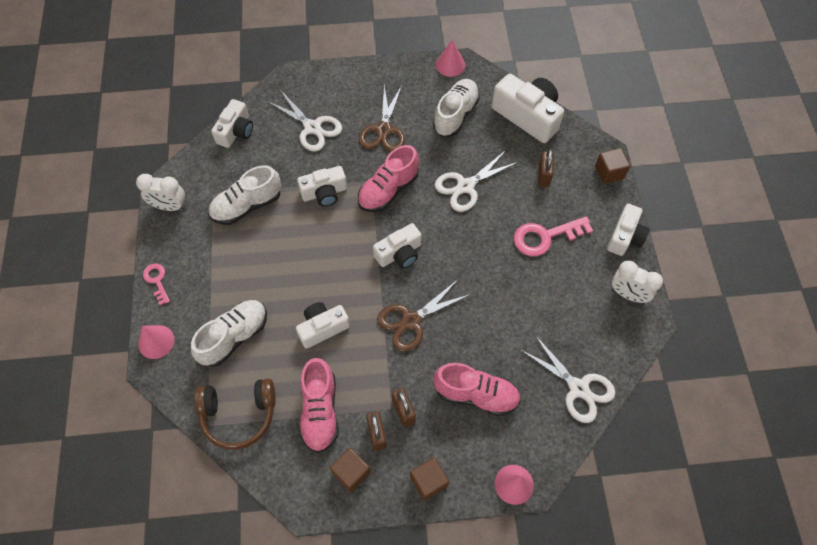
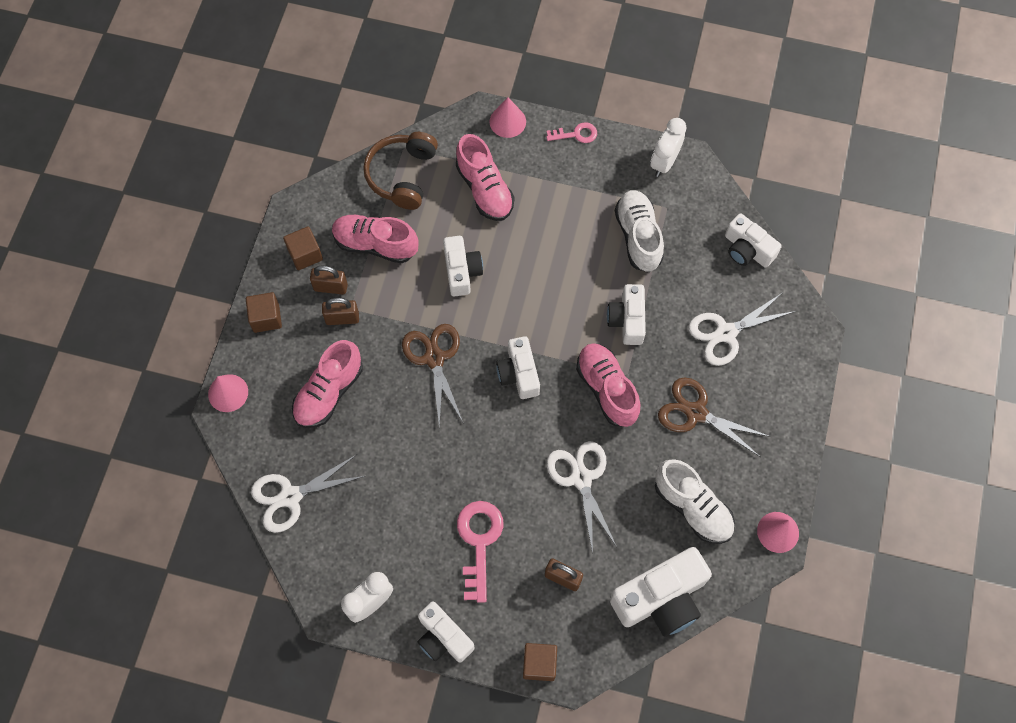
camera: 110 degrees right, 5 degrees up
white shoe [191,300,267,367] -> pink shoe [456,134,515,221]

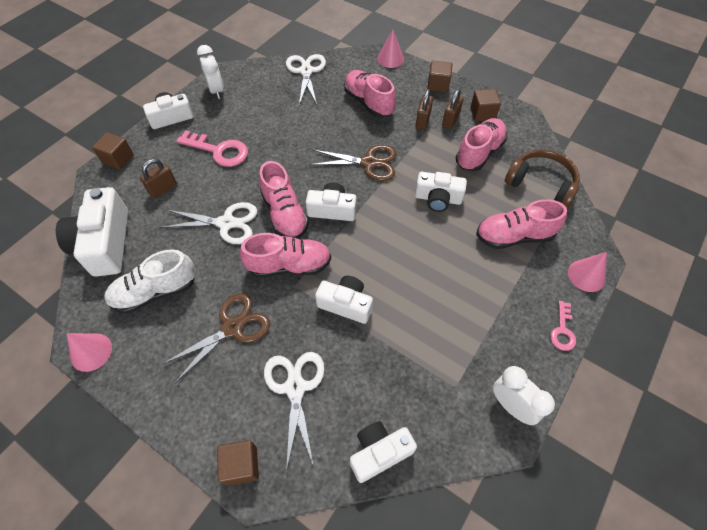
camera: 110 degrees right, 10 degrees down
white shoe [615,190,664,272] -> none
none -> brown cube [217,440,259,486]
none -> pink shoe [259,161,309,239]

